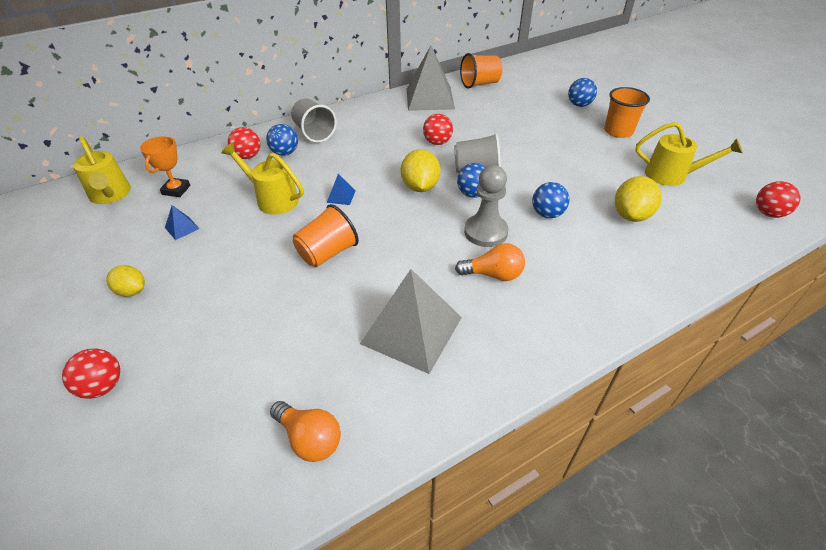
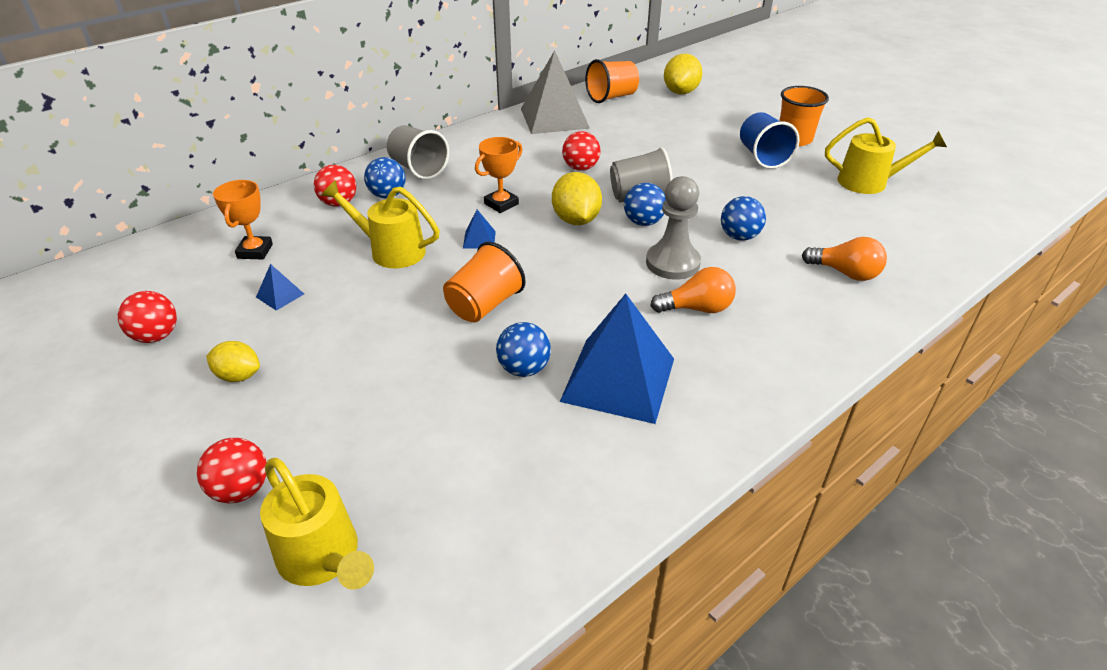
camera: 10 degrees left, 5 degrees down
yellow watering can [73,136,131,204] -> yellow watering can moved to [260,458,374,590]
orange light bulb [270,401,341,462] -> orange light bulb moved to [802,237,887,281]
grey pyramid [360,269,462,374] -> blue pyramid [560,293,674,424]
blue ball [568,78,597,107] -> blue ball moved to [496,322,551,377]
yellow lemon [615,176,662,222] -> yellow lemon moved to [664,54,703,94]
red ball [756,181,800,218] -> red ball moved to [118,291,177,343]
none -> orange trophy [475,137,522,213]
none -> blue cup [740,112,800,169]

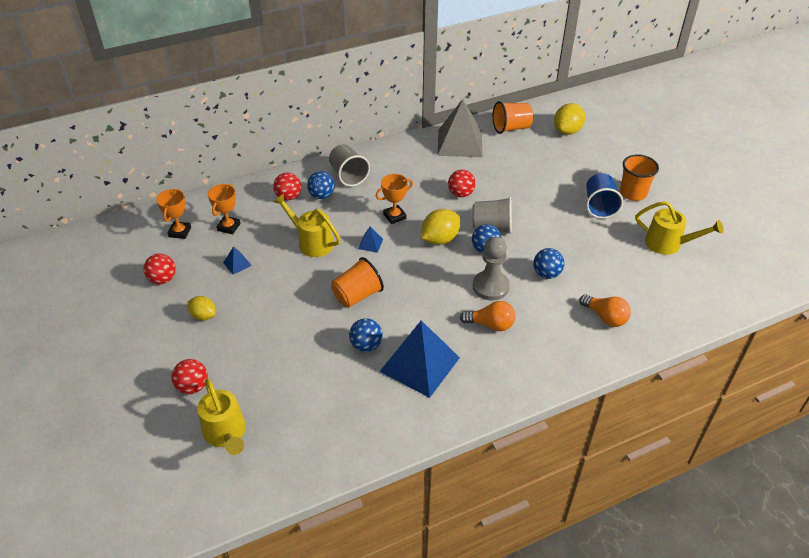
camera: 15 degrees right, 5 degrees up
yellow lemon [552,172,602,225] -> yellow lemon turned 45 degrees clockwise [421,209,460,245]
none -> orange trophy [156,189,191,239]

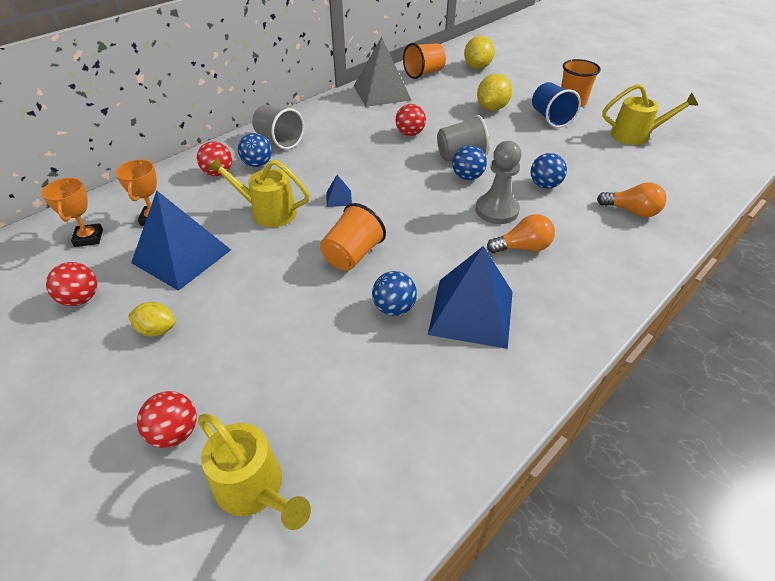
camera: 20 degrees left, 0 degrees up
blue pyramid [223,246,252,274] -> blue pyramid [131,191,231,291], size x2.45
orange trophy [376,174,413,224] -> none
yellow lemon [421,209,460,245] -> yellow lemon moved to [477,74,512,111]

